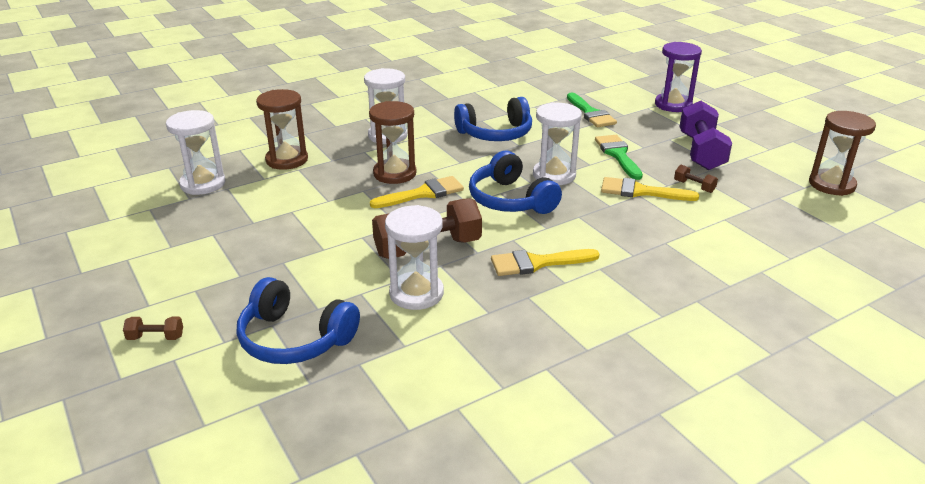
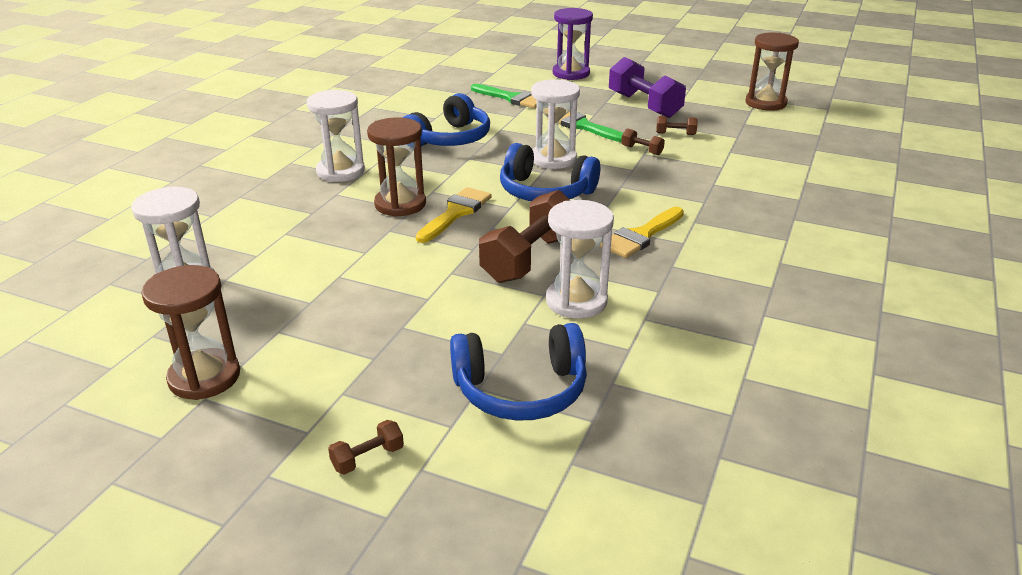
camera: 35 degrees left, 0 degrees up
brown hourglass [256,89,308,170] -> brown hourglass moved to [141,265,240,400]
yellow brush [601,177,699,201] -> brown dumbbell [621,128,665,155]

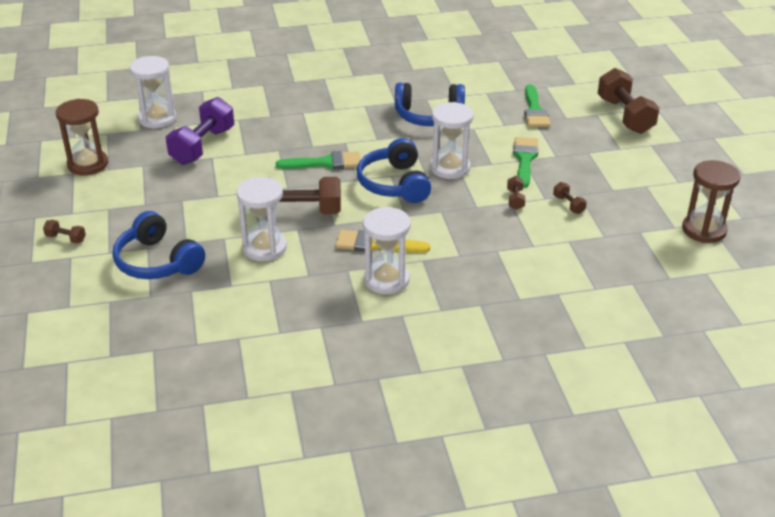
camera: 55 degrees right, 5 degrees up
white hourglass [307,90,365,182] -> white hourglass moved to [363,207,411,294]
brown hourglass [367,117,426,217] -> none
yellow brush [416,187,492,243] -> green brush [276,151,361,170]
purple hourglass [553,8,593,80] -> brown dumbbell [598,68,659,134]
purple dumbbell [609,57,686,118] -> purple dumbbell moved to [166,97,234,165]

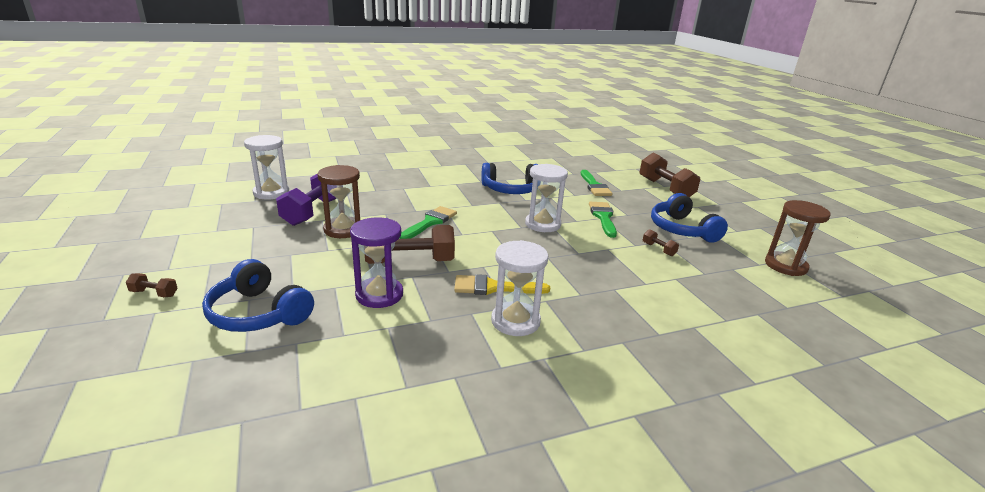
camera: 10 degrees left, 10 degrees down
brown hourglass [56,99,108,175] -> brown hourglass moved to [317,165,360,238]
white hourglass [236,177,287,261] -> purple hourglass [350,217,403,308]
green brush [276,151,361,170] -> green brush turned 45 degrees counterclockwise [399,206,457,239]
blue headphones [357,138,431,203] -> blue headphones moved to [651,193,728,243]
brown dumbbell [507,176,525,210] -> none

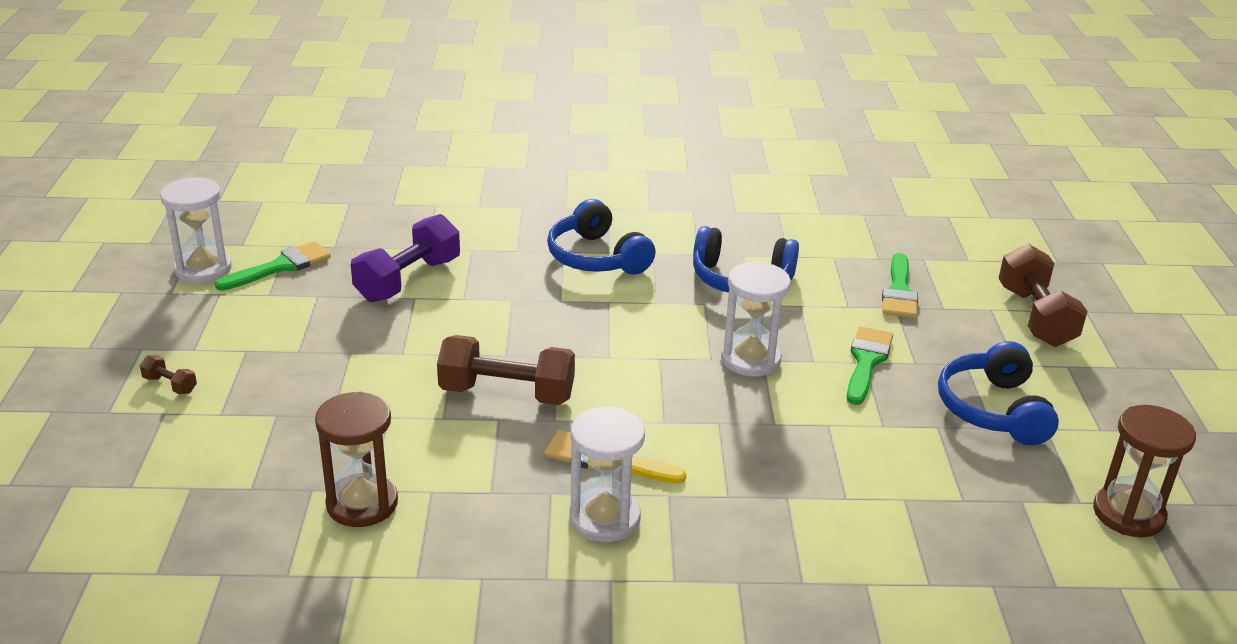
camera: 20 degrees right, 5 degrees up
blue headphones [202,259,314,332] -> blue headphones moved to [547,199,656,275]
white hourglass [244,135,289,200] -> white hourglass moved to [160,177,232,283]
brown hourglass [317,165,360,238] -> brown hourglass moved to [315,392,398,527]
purple hourglass [350,217,403,308] -> none
green brush [399,206,457,239] -> green brush moved to [215,241,331,291]
brown dumbbell [643,229,679,256] -> none

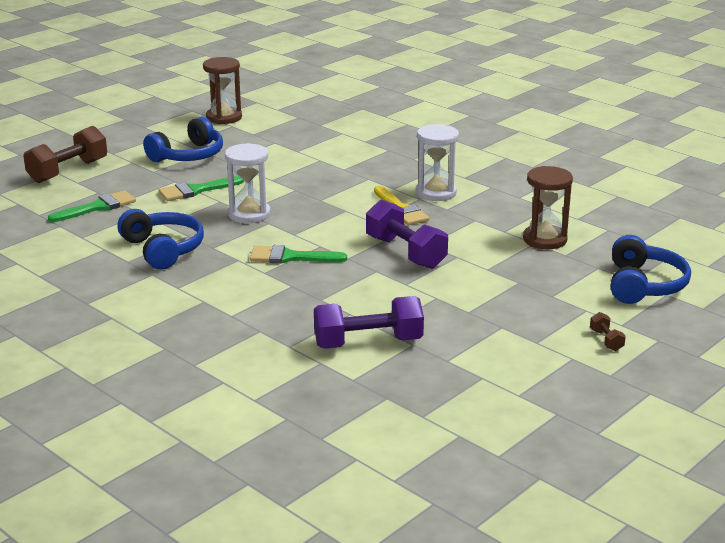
camera: 135 degrees left, 5 degrees down
white hourglass [160,177,232,283] -> none
green brush [215,241,331,291] -> green brush moved to [250,245,347,264]
brown dumbbell [437,335,575,405] -> purple dumbbell [366,199,448,269]
blue headphones [547,199,656,275] -> blue headphones moved to [611,235,691,304]

